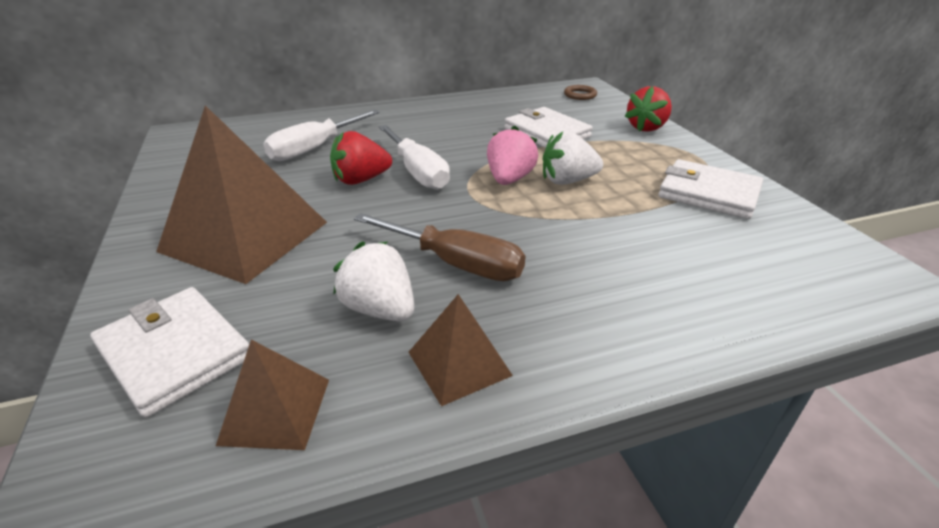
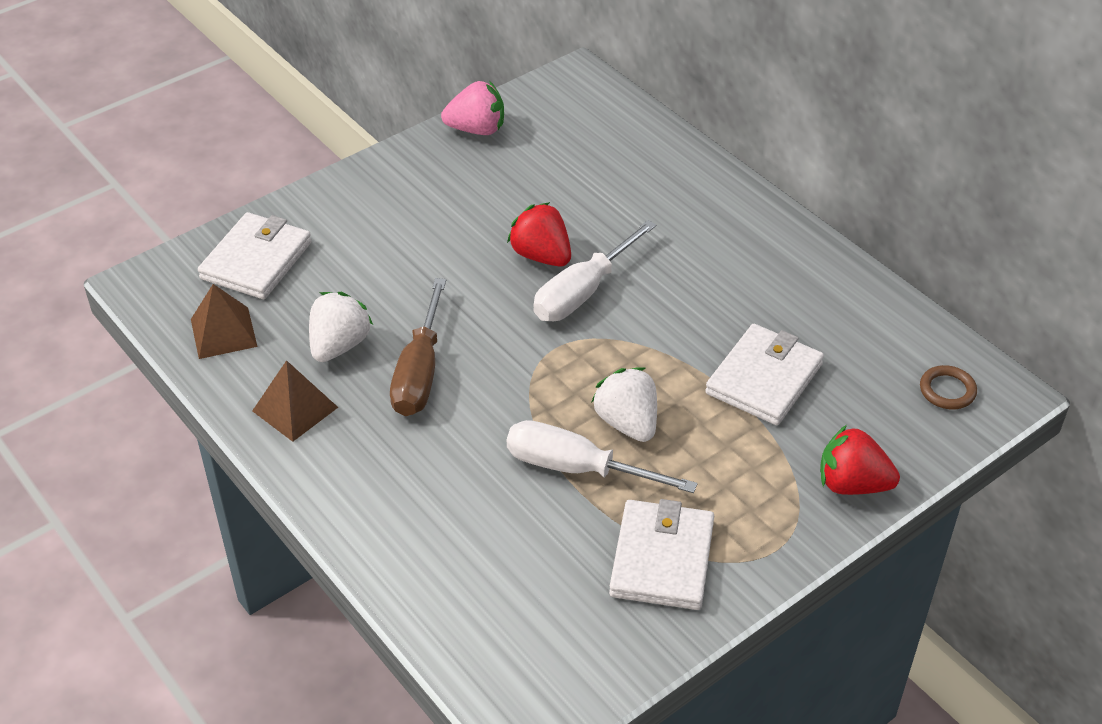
camera: 70 degrees right, 10 degrees up
brown pyramid [156,105,327,284] -> none
white screwdriver [263,110,380,161] -> white screwdriver moved to [507,420,697,493]
pink strawberry [487,125,538,185] -> pink strawberry moved to [441,81,504,135]

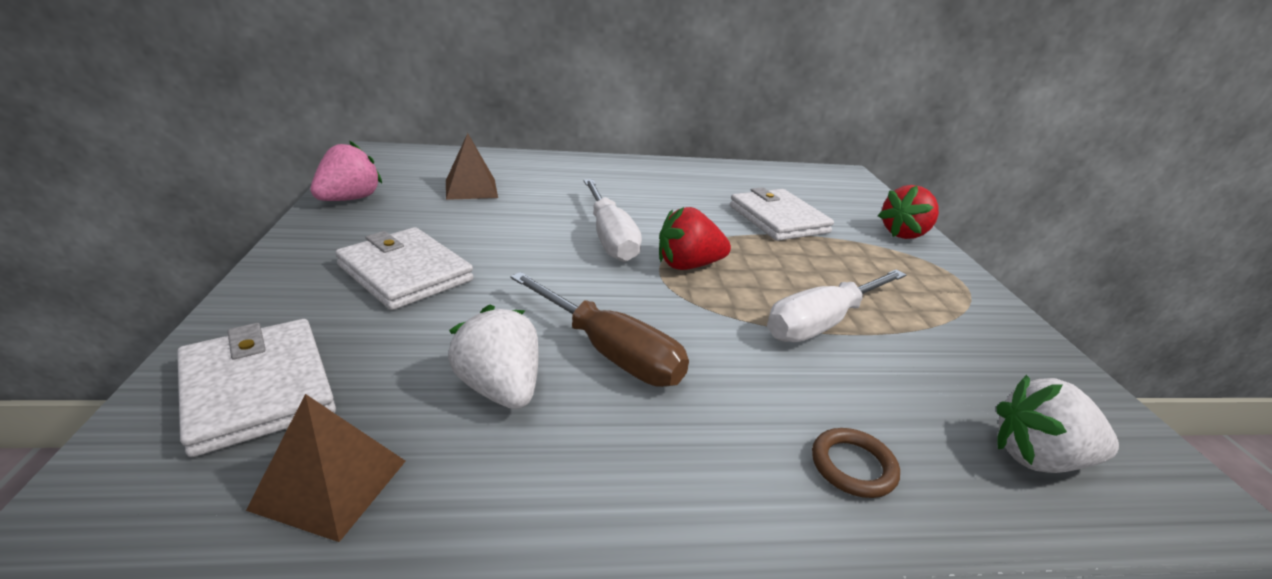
camera: 60 degrees left, 15 degrees down
brown pyramid [252,360,338,442] -> brown pyramid moved to [446,133,498,200]
red strawberry [507,202,571,267] -> red strawberry moved to [659,207,731,270]
white strawberry [591,367,657,442] -> white strawberry moved to [996,375,1119,473]
white wallet [609,499,714,610] -> white wallet moved to [335,227,473,310]
brown ring [920,365,977,409] -> brown ring moved to [812,428,900,498]

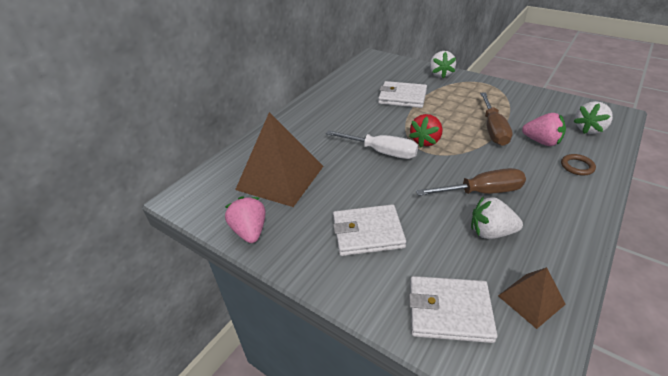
camera: 45 degrees left, 10 degrees up
brown pyramid [446,133,498,200] -> brown pyramid [235,112,323,207], size x1.99
white screwdriver [767,269,907,342] -> brown screwdriver [480,93,513,146]
red strawberry [878,185,939,239] -> white strawberry [430,51,456,78]
none -> pink strawberry [522,113,566,146]

